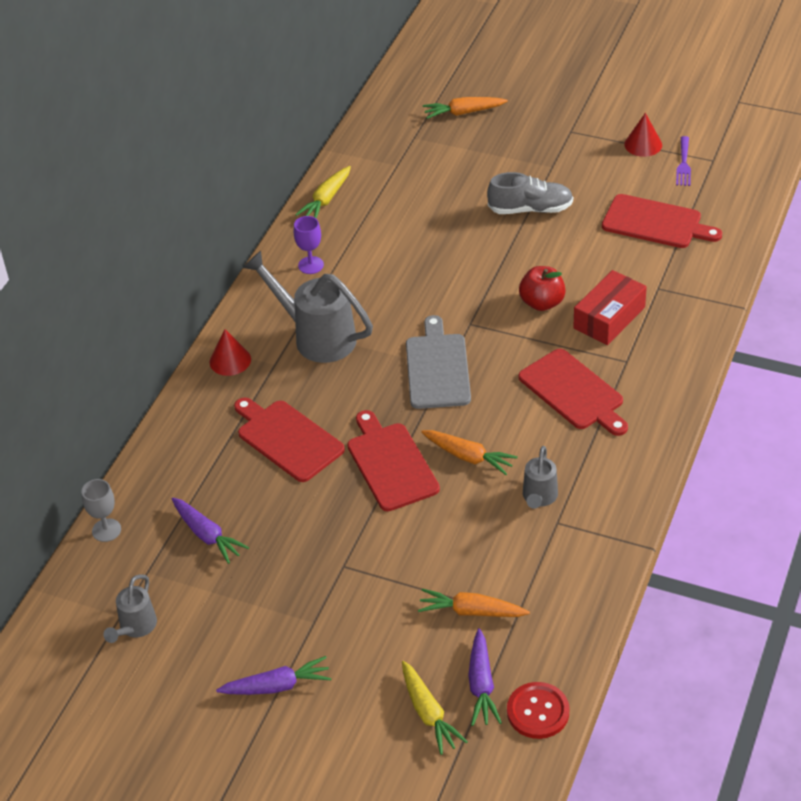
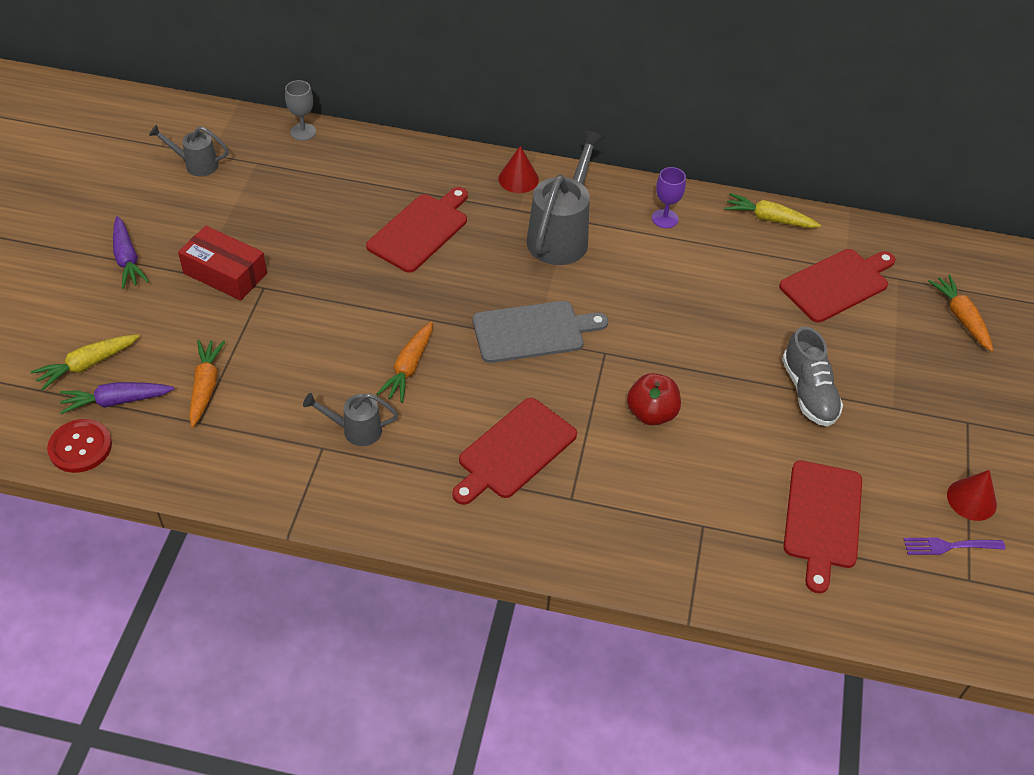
camera: 75 degrees right, 5 degrees up
purple carrot [172,498,249,564] -> none
red cutting board [347,410,440,511] -> red cutting board moved to [779,249,896,323]
red box [573,270,647,345] -> red box moved to [178,226,267,301]

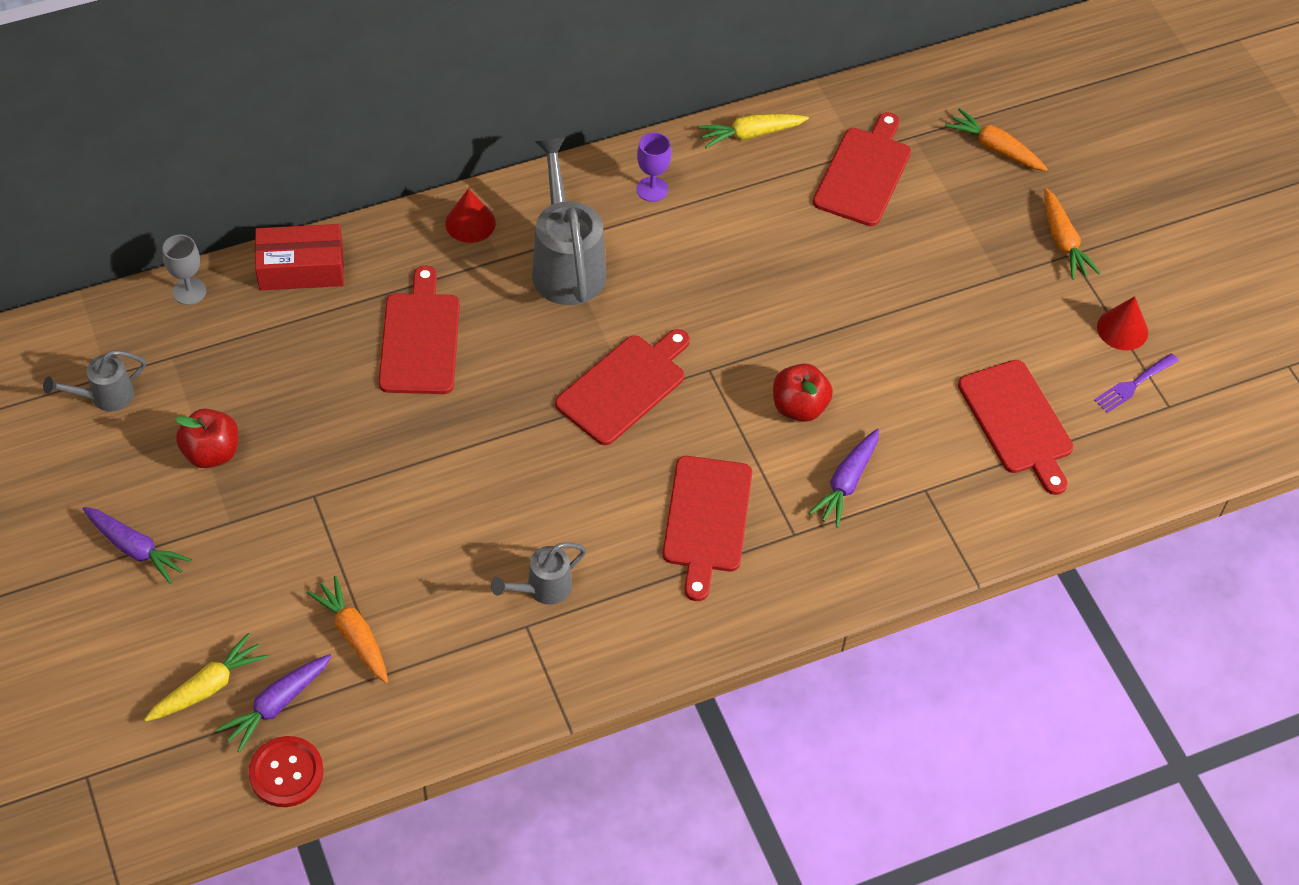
camera: 35 degrees left, 5 degrees up
yellow carrot [30,334,140,391] -> yellow carrot turned 150 degrees counterclockwise [144,633,268,722]
red box [178,226,267,301] -> red box moved to [255,224,344,290]
orange carrot [377,321,433,403] -> orange carrot moved to [1044,188,1100,280]
grey cutting board [473,301,608,363] -> red cutting board [555,329,690,445]
grey shoe [782,326,843,427] -> none
none -> red apple [175,409,238,468]
none -> purple carrot [809,429,879,528]

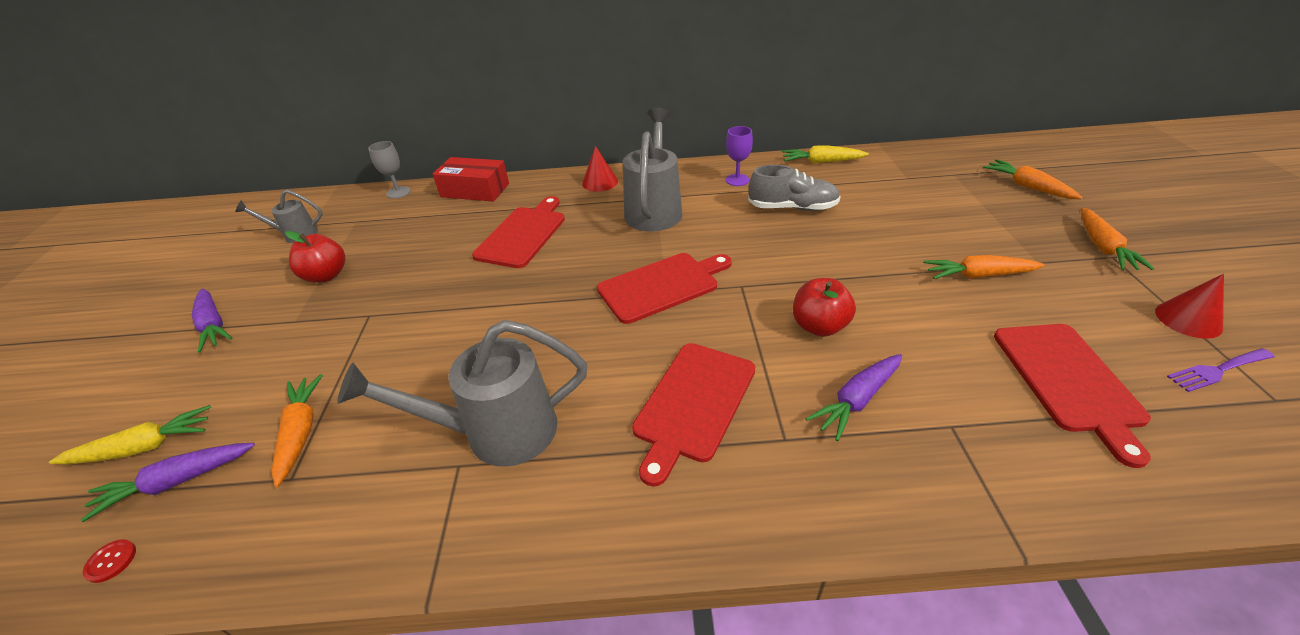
camera: 25 degrees right, 15 degrees down
red button [248,736,324,807] -> red button [83,539,136,583], size x0.48
grey watering can [491,542,586,605] -> grey watering can [337,320,587,467], size x1.86
red cutting board [813,112,911,226] -> none
none -> grey shoe [748,165,841,211]
none -> orange carrot [923,255,1045,279]

